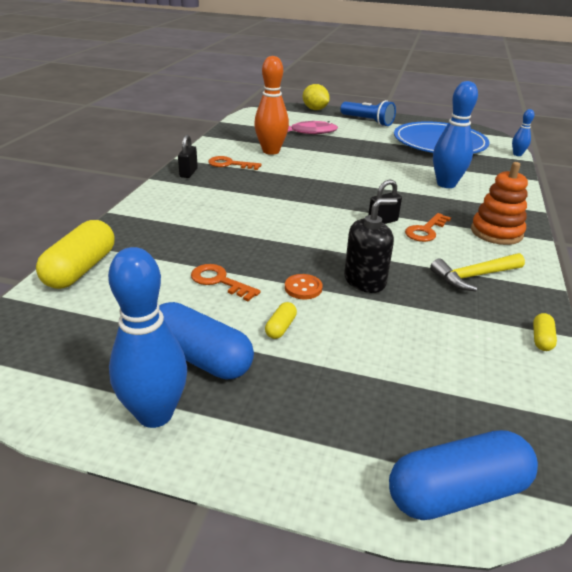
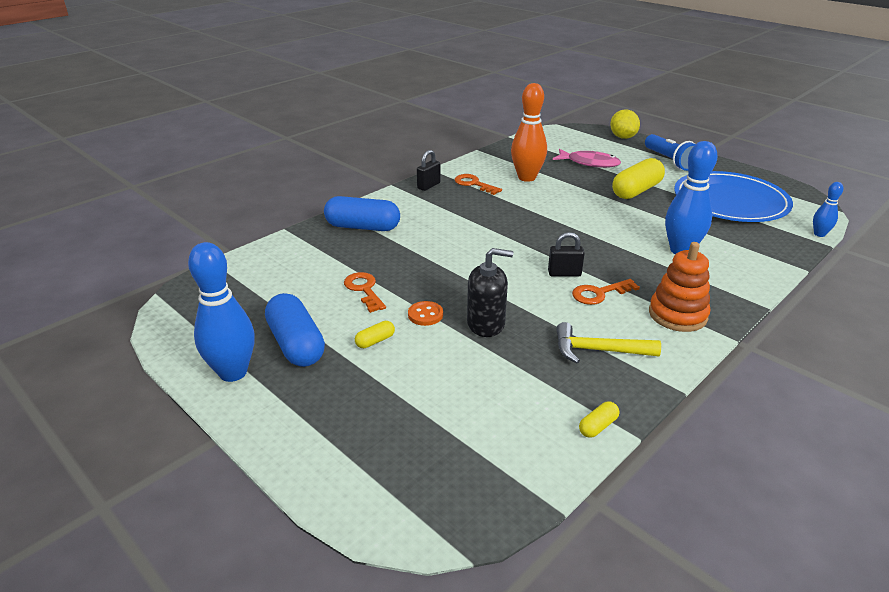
camera: 30 degrees right, 0 degrees up
yellow capsule [36,220,115,289] -> yellow capsule moved to [612,158,665,199]
blue capsule [389,430,538,520] -> blue capsule moved to [324,196,400,231]

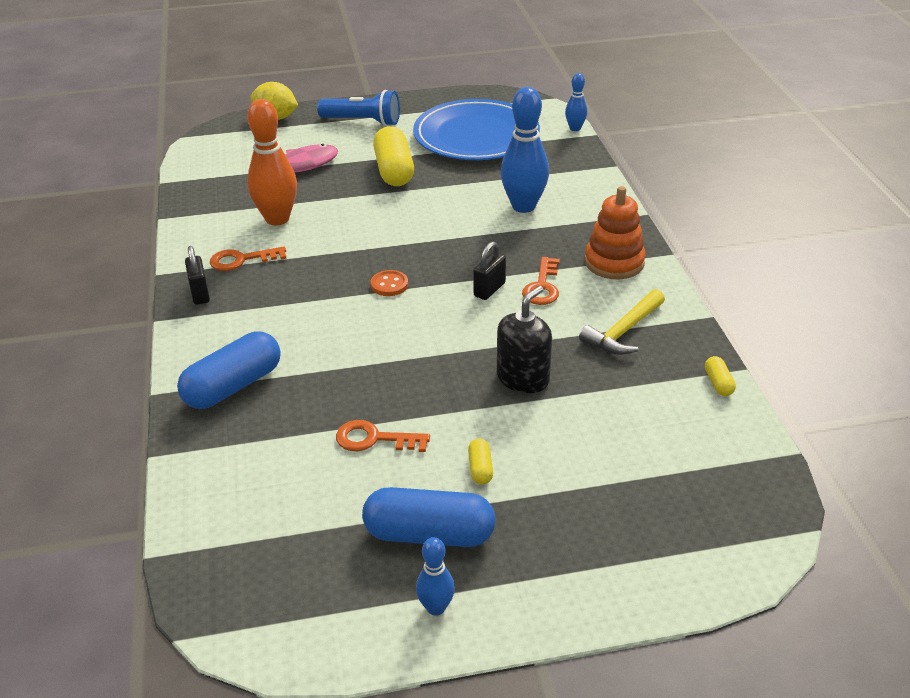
camera: 55 degrees left, 5 degrees up
blue bowling pin [188,242,255,382] -> blue bowling pin [416,537,455,616], size x0.52
orange button [408,301,443,326] -> orange button moved to [371,270,408,296]

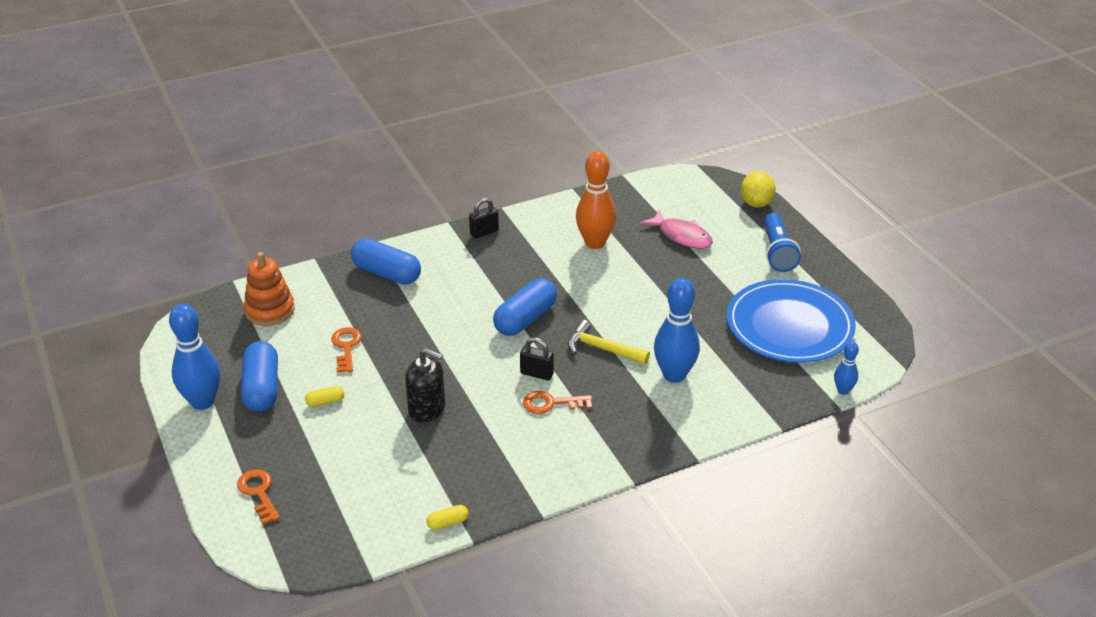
camera: 75 degrees right, 0 degrees up
orange key [210,246,287,271] -> orange key moved to [237,469,280,525]
orange button [371,270,408,296] -> blue capsule [493,278,557,336]
yellow capsule [373,126,414,186] -> none
blue bowling pin [416,537,455,616] -> blue bowling pin [169,304,220,410], size x1.94
yellow hammer [579,289,665,355] -> yellow hammer moved to [568,319,650,364]
orange stacking toy [585,186,646,279] -> orange stacking toy moved to [244,252,295,326]

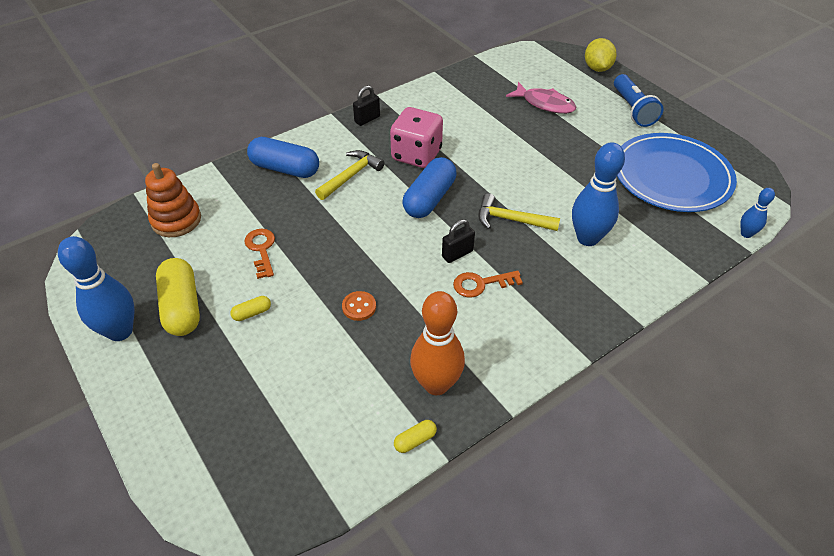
camera: 10 degrees left, 10 degrees up
orange key [237,469,280,525] -> none
blue capsule [241,341,278,411] -> yellow capsule [156,258,200,336]
black soap dispenser [405,348,445,423] -> orange button [342,291,376,321]
black padlock [520,337,554,380] -> black padlock turned 45 degrees counterclockwise [442,219,475,263]
orange bowling pin [576,151,616,249] -> orange bowling pin moved to [410,291,465,395]
none -> yellow hammer [315,150,385,200]
none -> pink dice [390,107,443,168]

